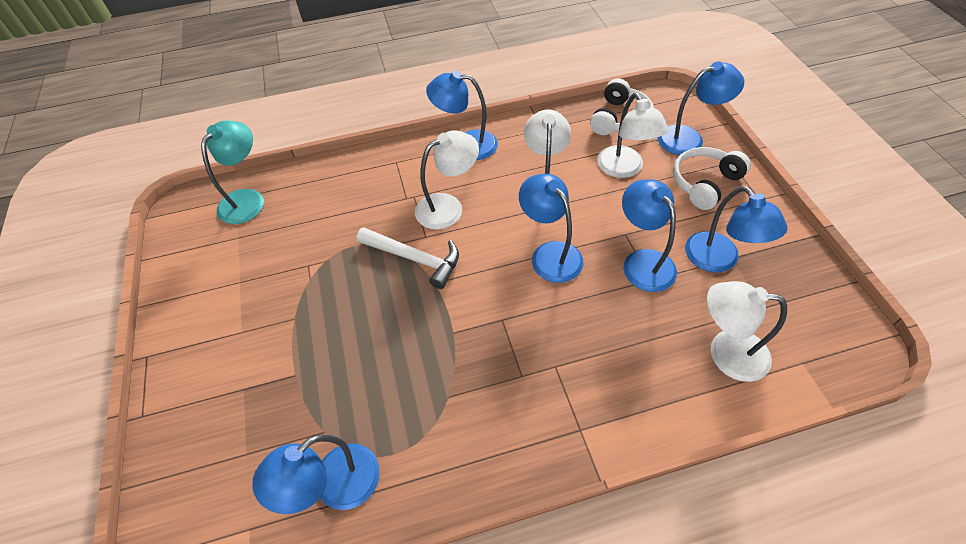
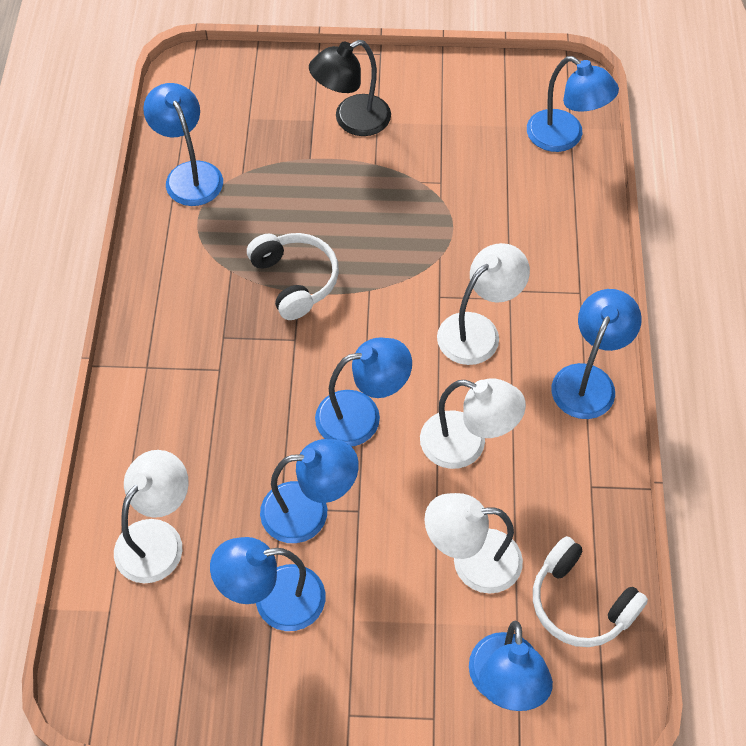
camera: 105 degrees right, 5 degrees up
turquoise lamp [201,120,264,224] -> blue lamp [527,56,619,152]
white hammer [357,227,459,289] -> none
white lamp [415,130,479,230] -> white lamp turned 120 degrees counterclockwise [437,243,530,365]
white headphones [673,147,751,210] -> white headphones moved to [247,233,339,320]
none -> black lamp [309,40,391,136]

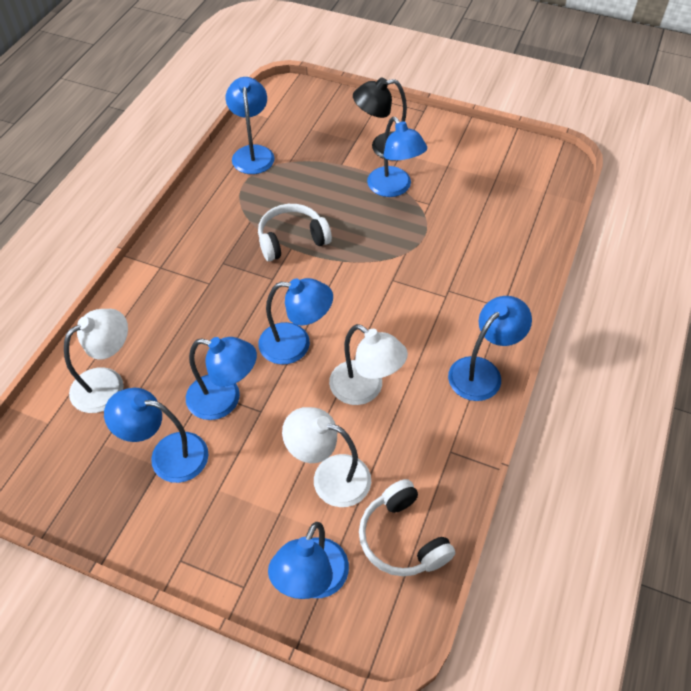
camera: 20 degrees right, 5 degrees down
white headphones [247,233,339,320] -> white headphones turned 105 degrees counterclockwise [258,204,332,261]
white lamp [437,243,530,365] -> none
blue lamp [527,56,619,152] -> blue lamp moved to [367,117,427,197]

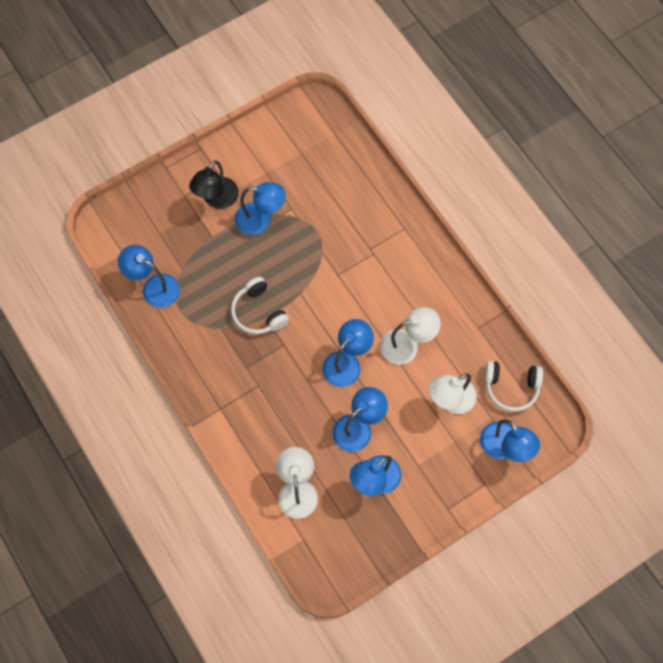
camera: 55 degrees left, 15 degrees up
white headphones [258,204,332,261] -> white headphones turned 45 degrees counterclockwise [231,277,289,335]
blue lamp [448,296,532,401] -> none

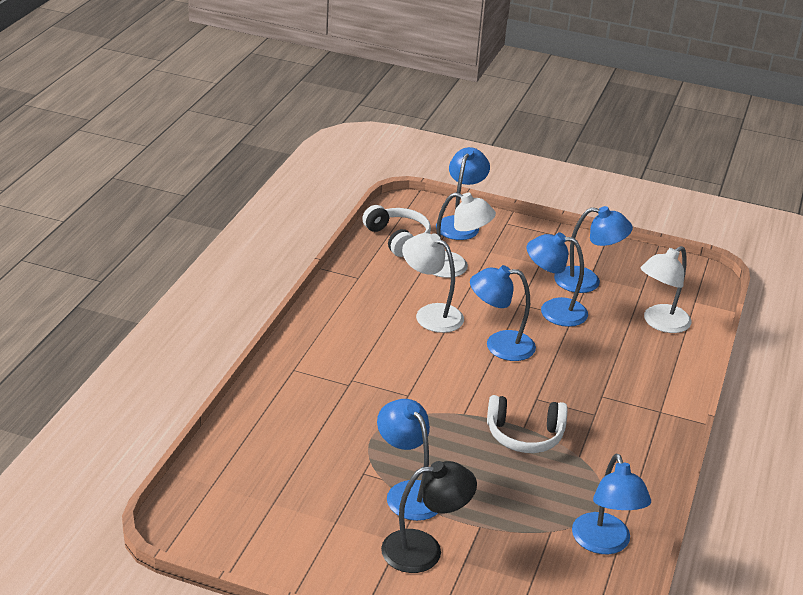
camera: 130 degrees left, 35 degrees down
white headphones [231,277,289,335] -> white headphones turned 75 degrees clockwise [487,395,567,453]

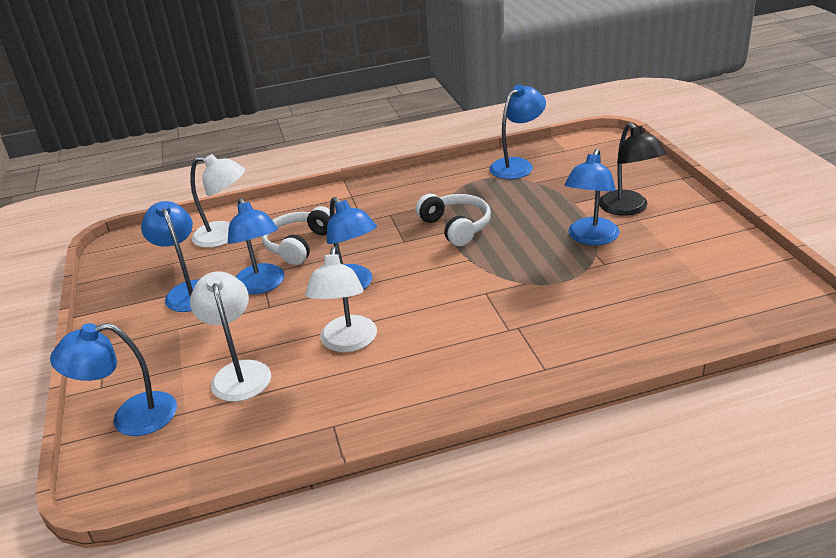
camera: 120 degrees left, 0 degrees up
white headphones [362,205,431,257] -> white headphones moved to [262,206,330,265]
black lamp [381,461,477,573] -> black lamp turned 150 degrees counterclockwise [599,122,666,216]

